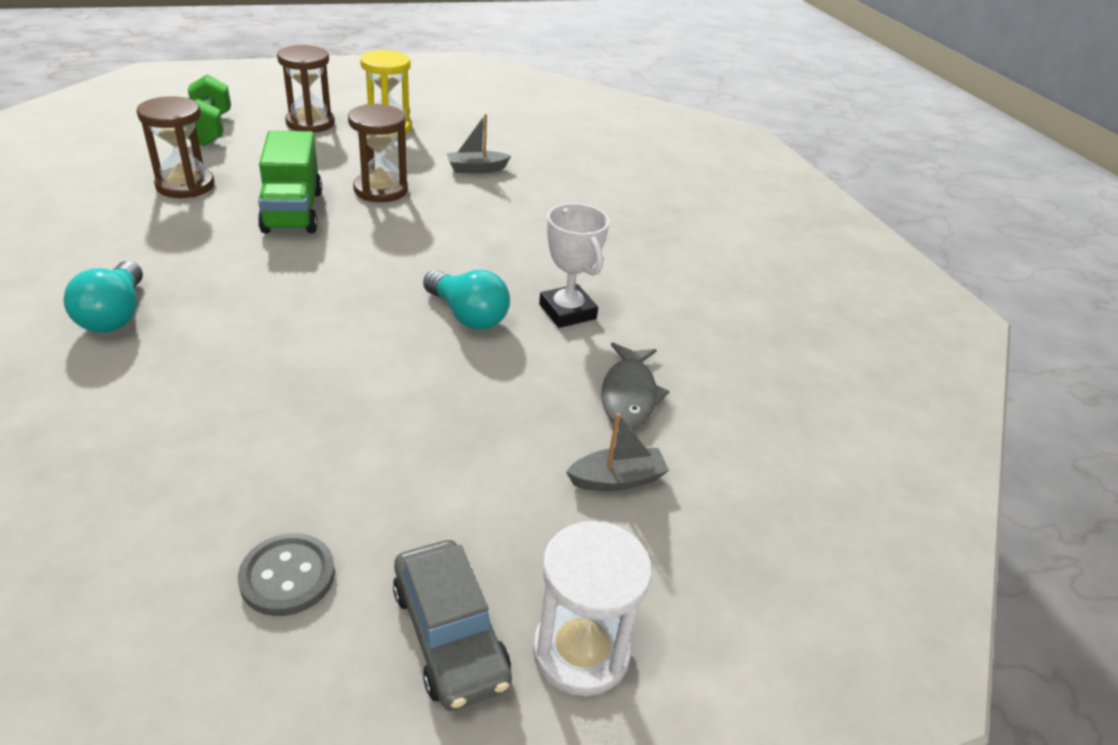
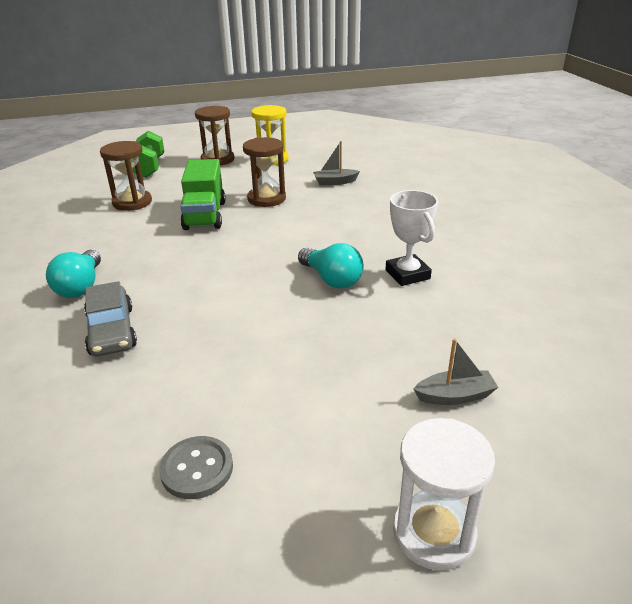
camera: 10 degrees right, 5 degrees down
grey car [393,540,512,711] -> grey car moved to [84,281,137,357]
grey fish [602,342,670,429] -> none

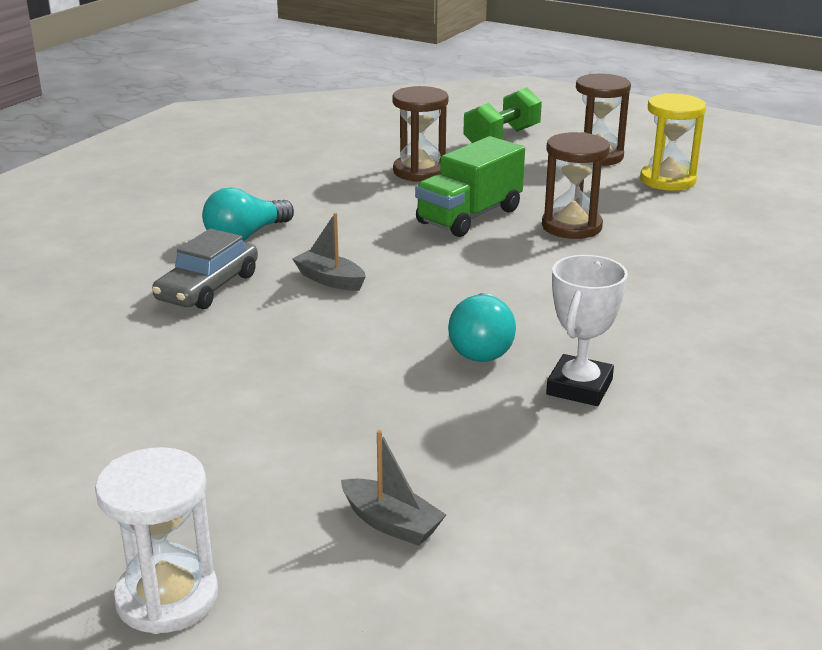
camera: 45 degrees right, 5 degrees down
grey button [159,436,233,499] -> none
grey boat [313,141,360,185] -> grey boat moved to [292,212,366,291]

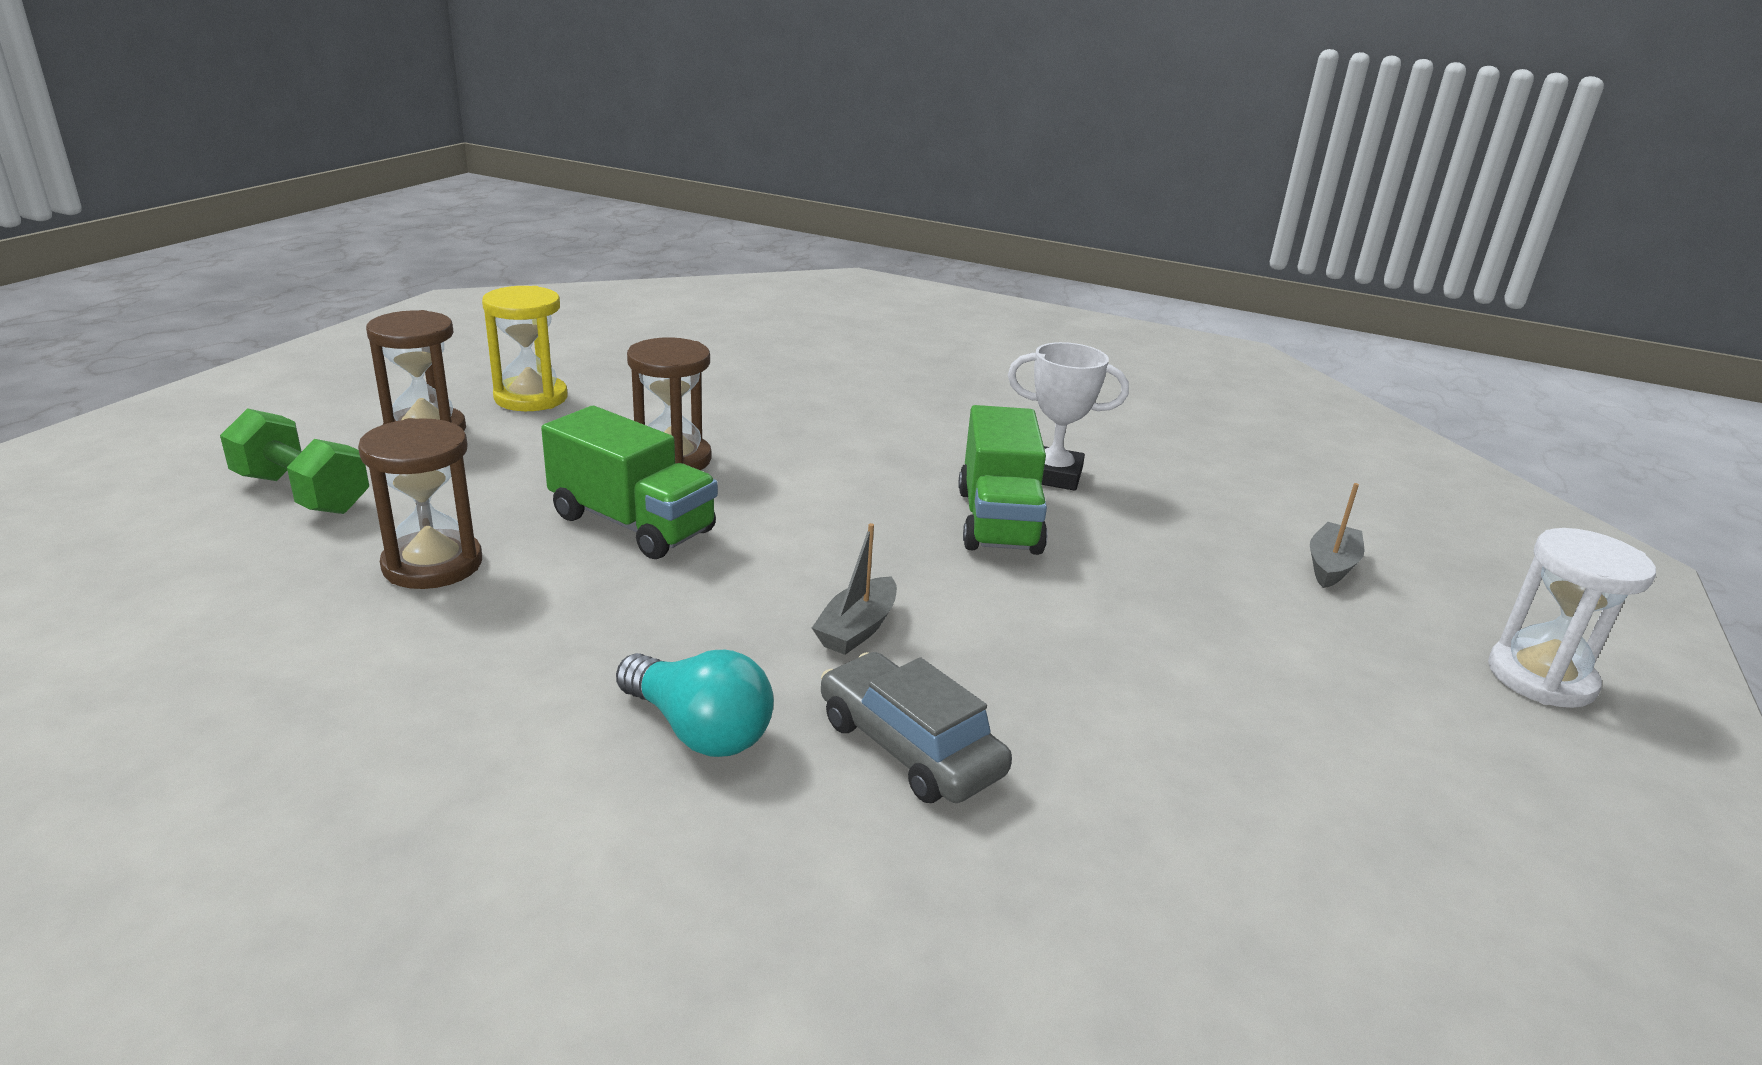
camera: 100 degrees left, 0 degrees up
grey car [152,229,258,309] -> grey car turned 150 degrees counterclockwise [821,652,1012,803]
turquoise light bulb [448,293,516,362] -> green truck [958,405,1047,555]

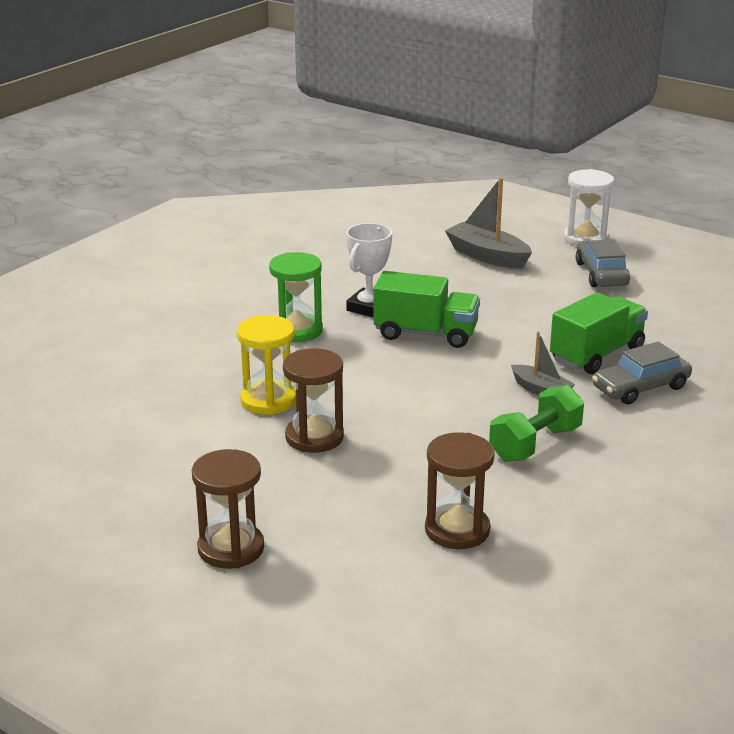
camera: 75 degrees left, 0 degrees up
green dumbbell [220,408,369,514] -> green dumbbell moved to [489,385,584,462]
yellow hourglass [482,286,567,411] -> yellow hourglass moved to [237,315,296,415]
green truck [541,406,718,559] -> green truck moved to [550,292,648,374]
turquoise light bulb [616,650,774,757] -> none
grey boat [1310,483,1364,588] -> grey boat [445,177,532,269], size x1.66
none -> green hourglass [269,252,323,342]
none -> grey car [576,239,630,287]

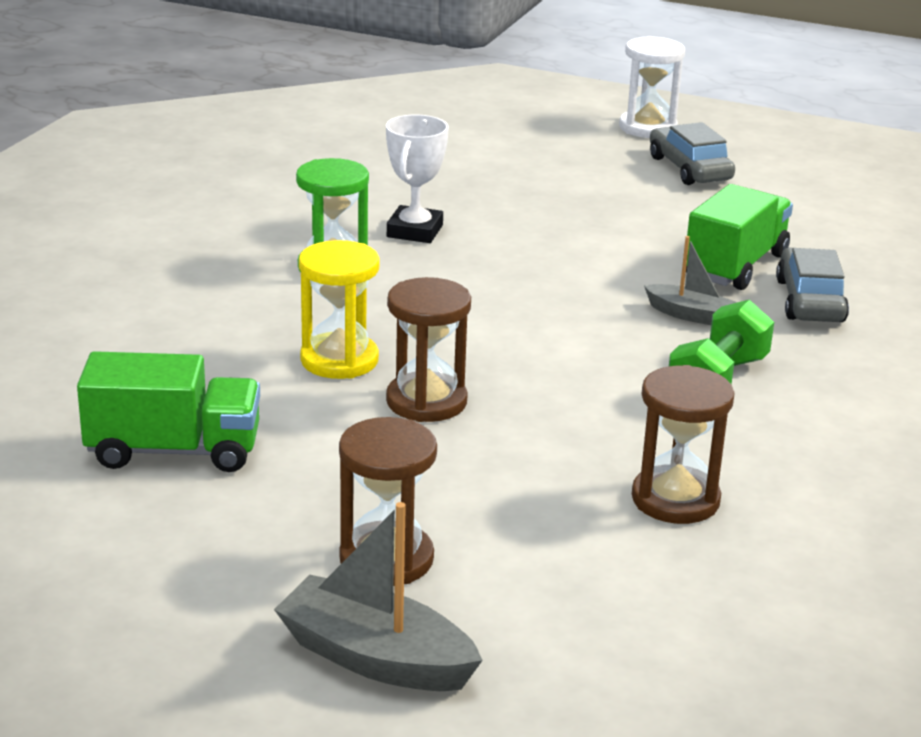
camera: 15 degrees left, 0 degrees up
green truck [373,271,480,348] -> green truck moved to [77,351,260,472]
grey boat [445,177,532,269] -> grey boat moved to [274,502,483,691]
grey car [592,341,692,405] -> grey car turned 135 degrees clockwise [776,248,849,322]

